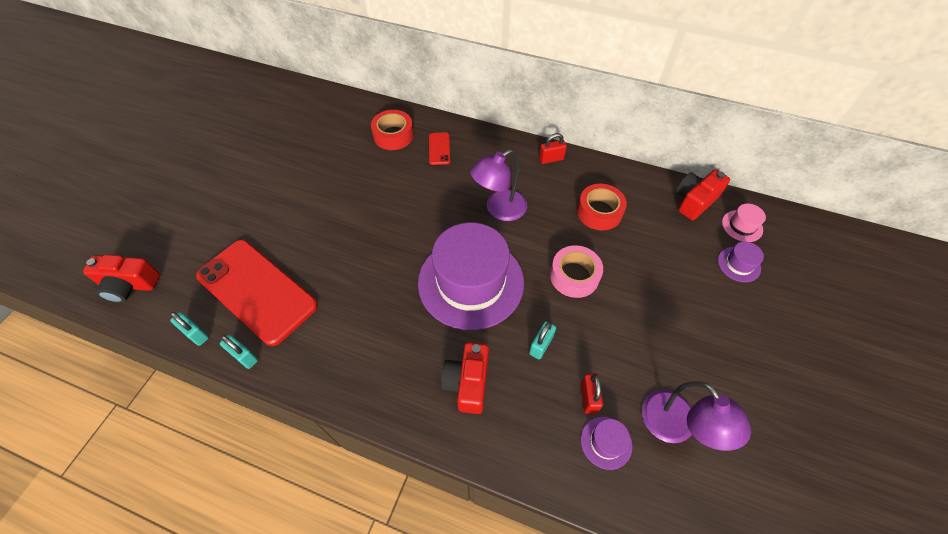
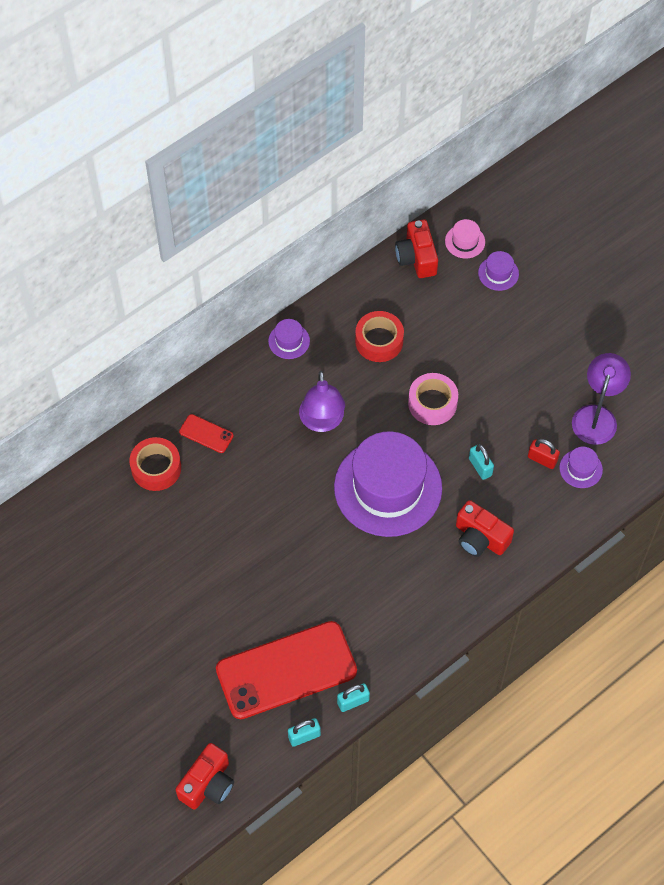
camera: 60 degrees left, 5 degrees up
red padlock [539,133,567,164] -> purple hat [268,319,310,359]
purple lamp [642,381,751,451] -> purple lamp turned 75 degrees counterclockwise [572,353,631,445]

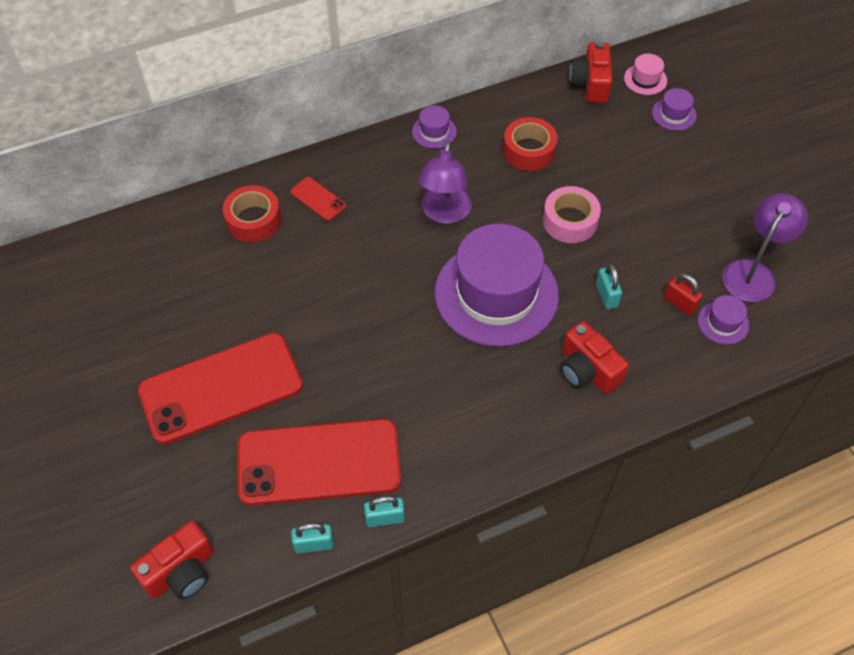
camera: 15 degrees right, 5 degrees down
none -> red phone [138,333,303,444]

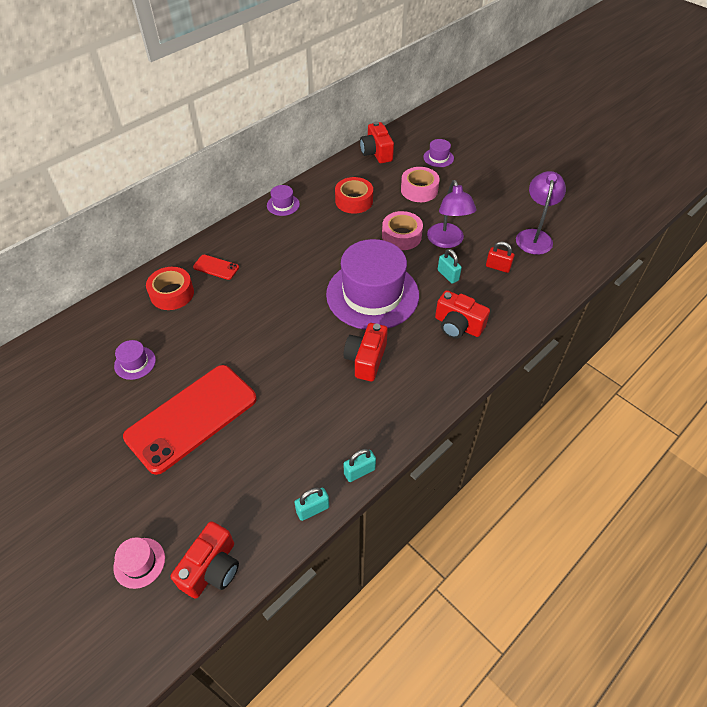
camera: 20 degrees left, 5 degrees down
red phone [238,419,401,506] -> none
purple lamp [418,141,471,224] -> purple lamp moved to [427,180,476,248]
pink hat [624,54,667,95] -> pink hat moved to [113,537,165,589]
purple hat [698,295,749,345] -> purple hat moved to [114,340,156,380]
none -> red camera [344,323,388,381]
none -> pink tape [401,167,440,202]

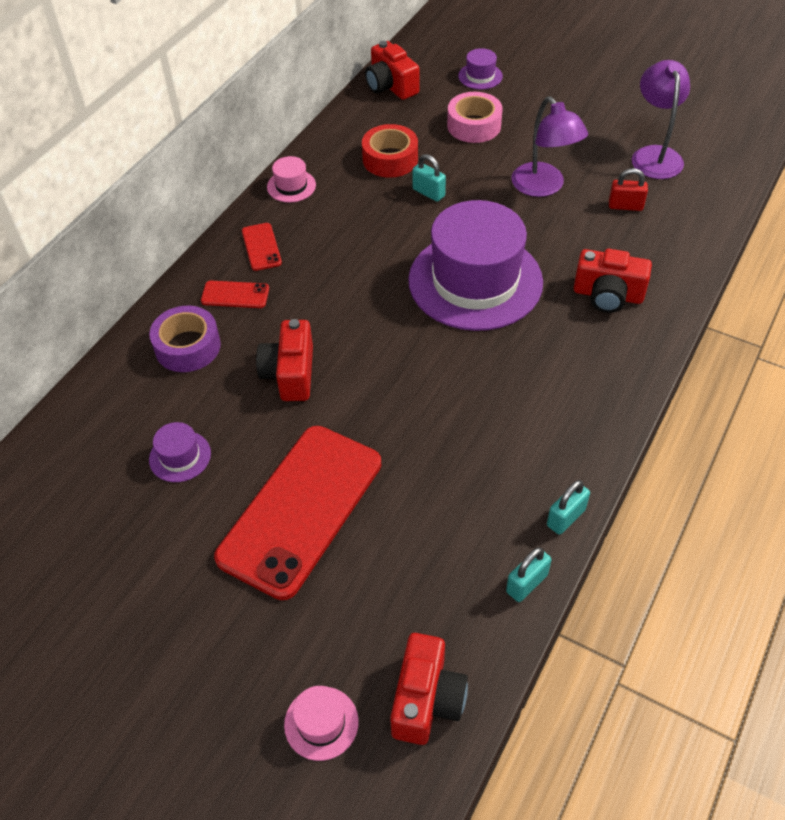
camera: 15 degrees left, 0 degrees up
red tape [146,267,194,310] -> purple tape [149,306,221,372]
purple hat [267,185,300,216] -> pink hat [267,156,316,203]
red camera [344,323,388,381] -> red camera moved to [256,319,313,401]
pink tape [382,211,423,250] -> none
turquoise padlock [438,249,462,284] -> turquoise padlock moved to [412,154,446,202]
none -> red phone [242,223,282,271]

